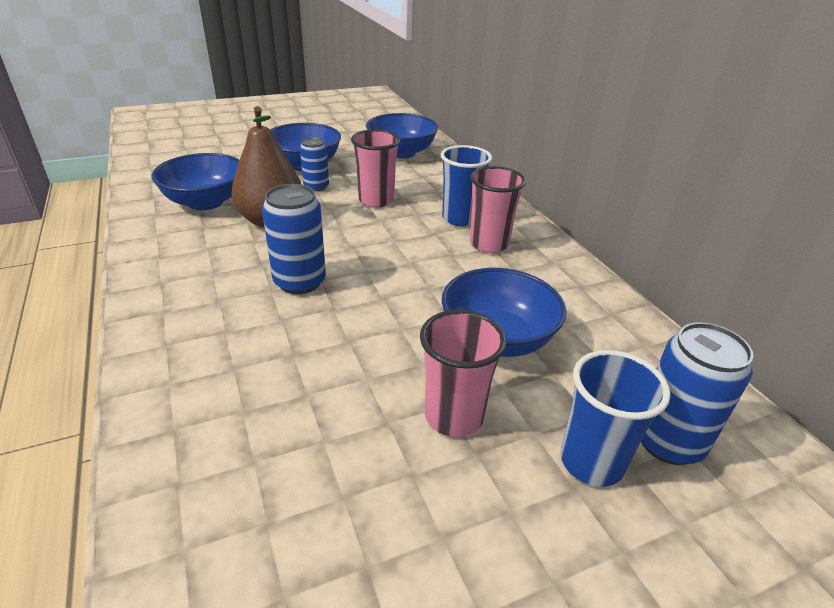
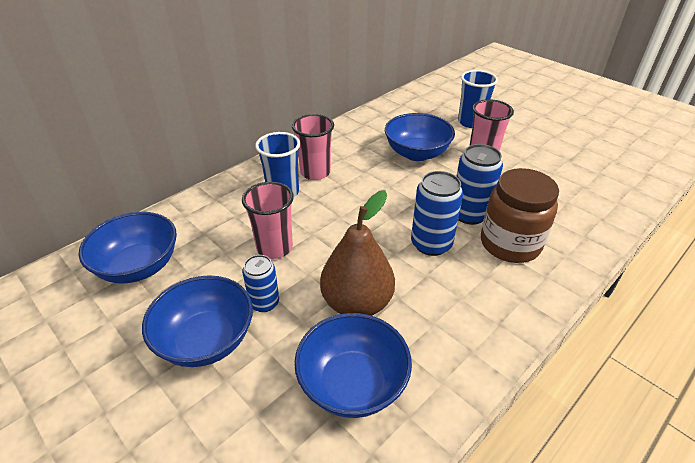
camera: 110 degrees left, 5 degrees up
blue can [641,322,753,465] -> blue can moved to [457,144,503,225]
none -> brown jar [481,168,559,263]

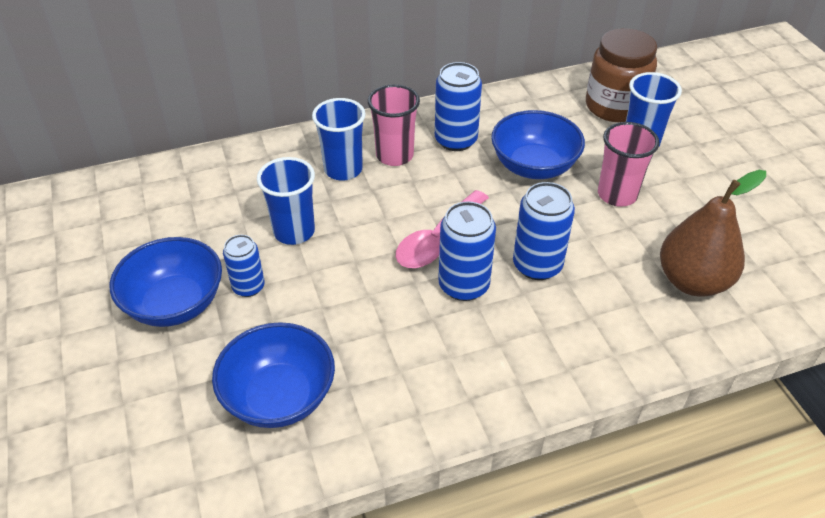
camera: 25 degrees right, 5 degrees up
blue bowl [79,212,177,284] -> none
pink cup [242,182,294,259] -> blue cup [257,157,315,245]
brown pear [320,190,395,316] -> brown pear moved to [660,170,766,297]
brown jar [481,168,559,263] -> brown jar moved to [586,28,657,122]
none -> pink spoon [396,190,489,268]
none -> blue can [435,62,482,151]

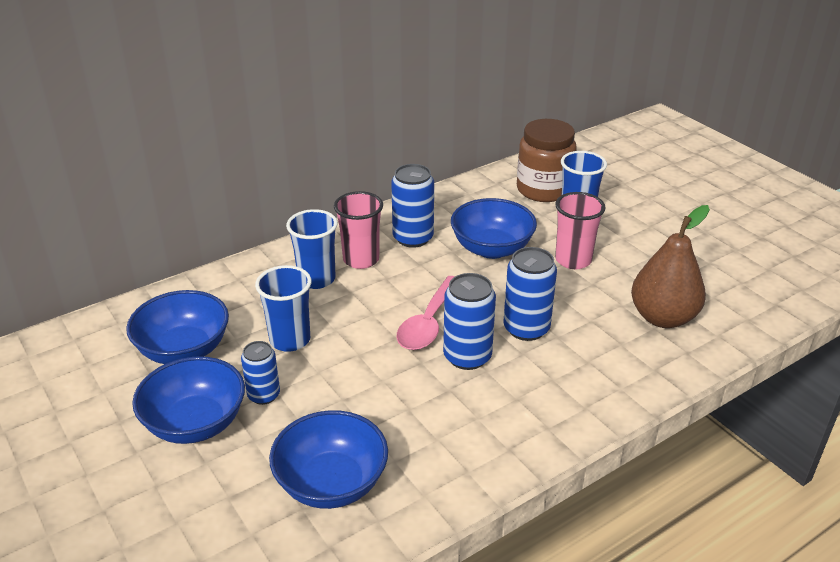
camera: 15 degrees left, 10 degrees down
none -> blue bowl [126,290,229,364]

